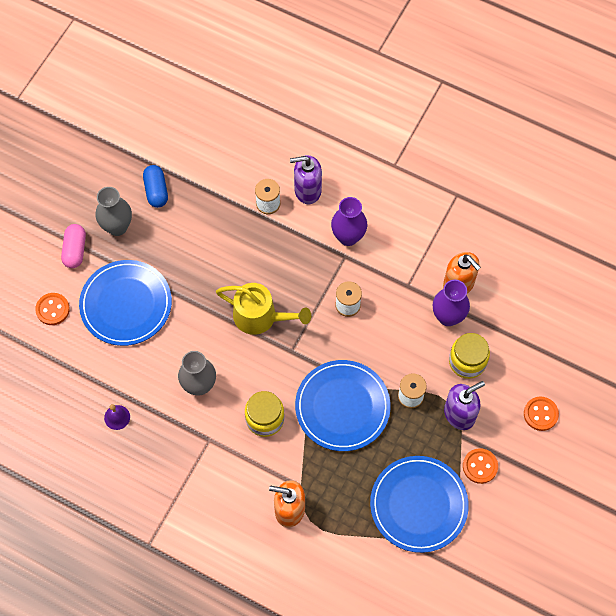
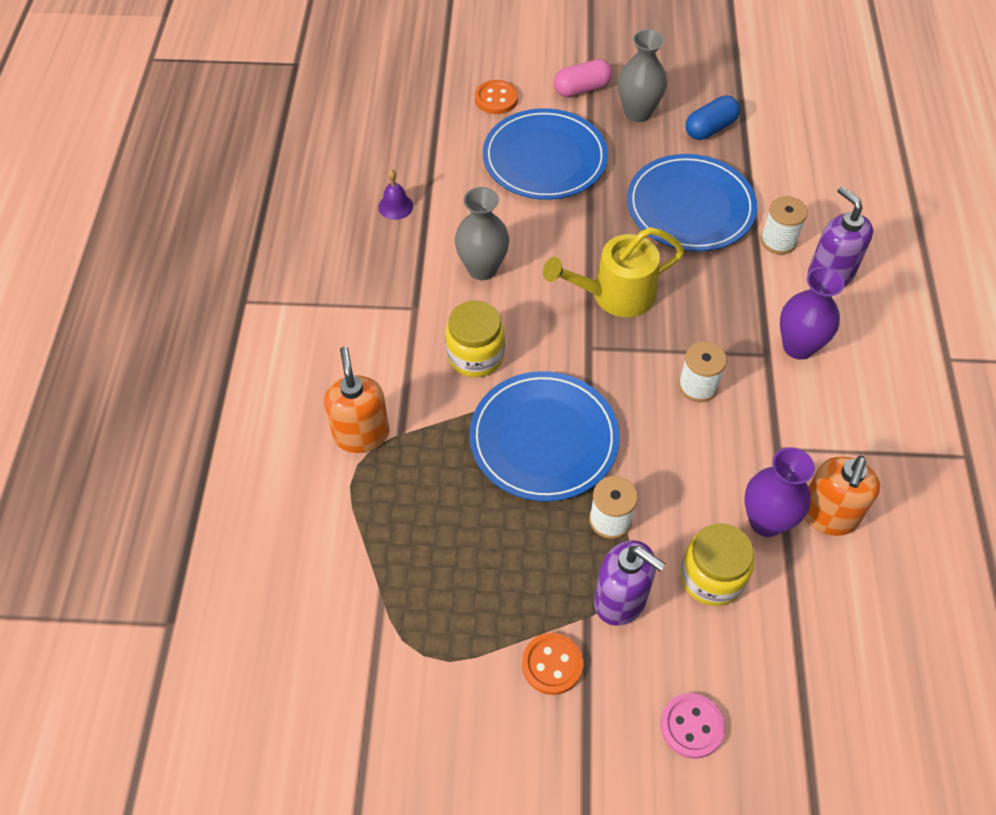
camera: 65 degrees right, 10 degrees down
yellow watering can [216,283,311,335] -> yellow watering can turned 75 degrees clockwise [543,227,685,317]
blue plate [370,456,469,553] -> blue plate moved to [627,154,757,251]
orange button [524,396,559,431] -> pink button [660,693,725,759]

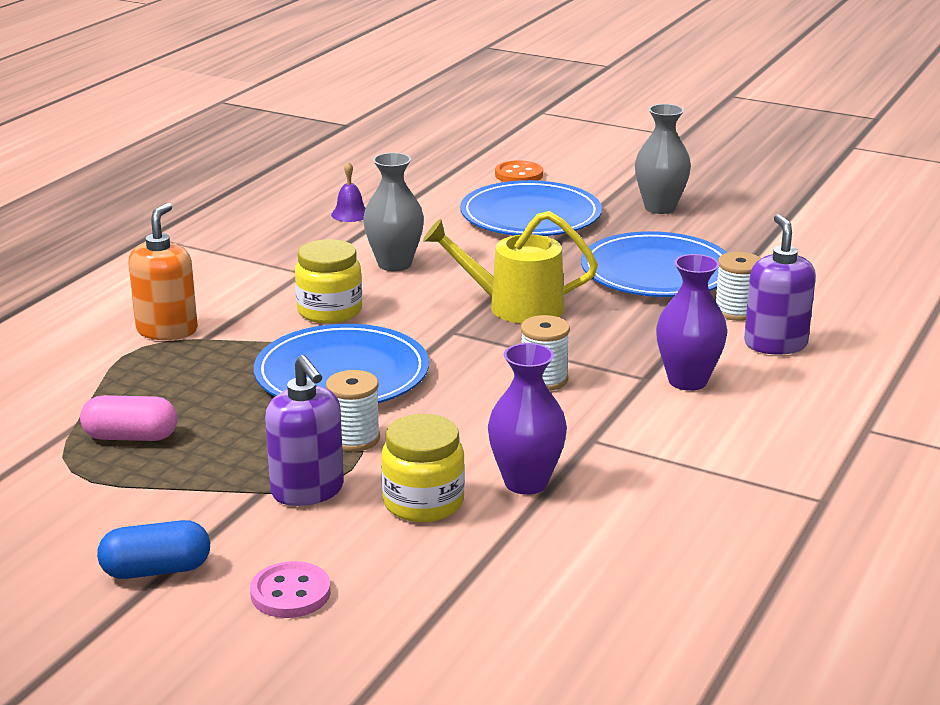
camera: 25 degrees right, 30 degrees down
orange button [522,633,583,695] -> none
pink capsule [554,59,612,97] -> pink capsule moved to [80,395,177,441]
blue capsule [686,96,740,140] -> blue capsule moved to [97,520,210,579]
orange soap dispenser [804,456,880,536] -> none

